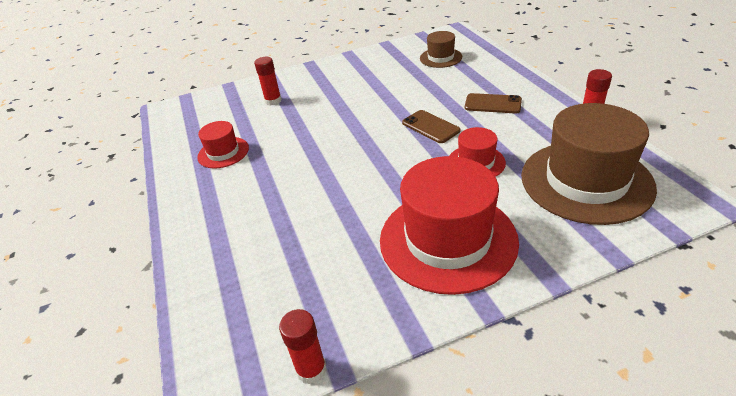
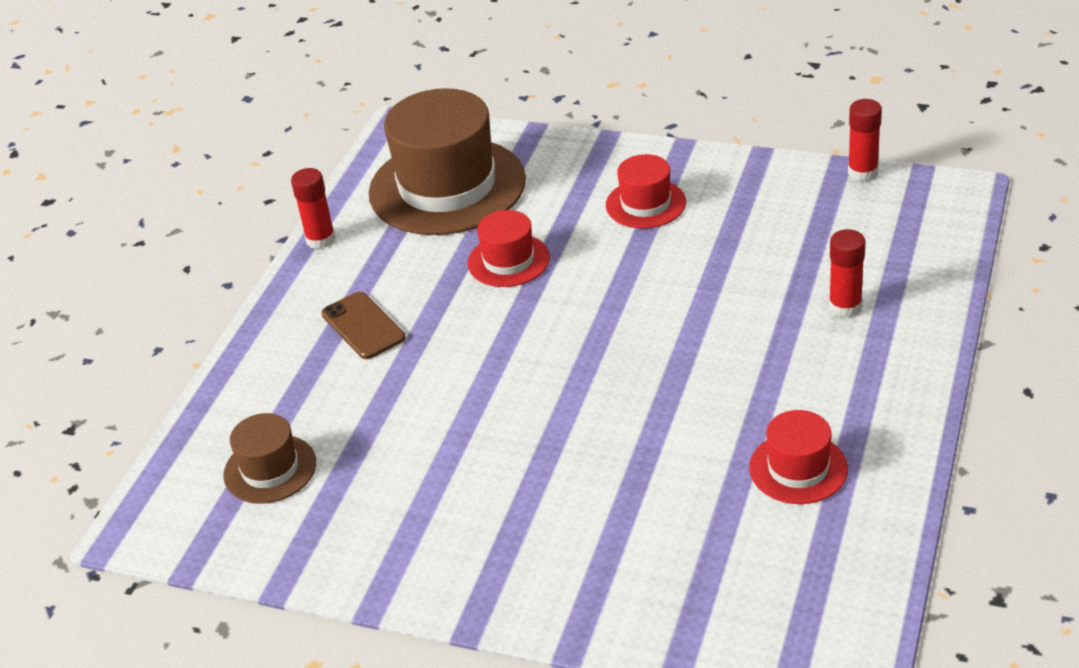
camera: 140 degrees left, 0 degrees up
red glue stick [254,57,282,106] -> red glue stick moved to [829,229,865,317]
red hat [380,156,519,295] -> red hat [606,154,686,229], size x0.49
brown phone [402,110,461,143] -> none

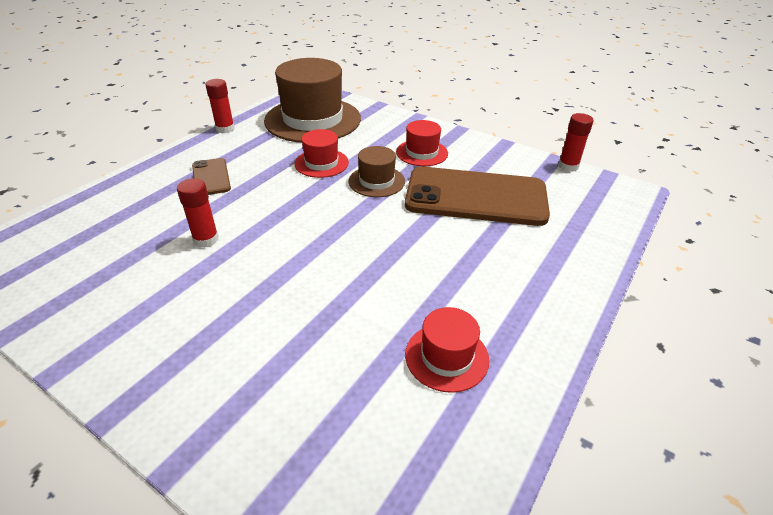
camera: 10 degrees right, 0 degrees up
brown hat [223,413,316,503] -> brown hat moved to [349,146,405,197]
red glue stick [829,229,865,317] -> red glue stick moved to [177,178,219,248]
none -> brown phone [405,167,550,226]

